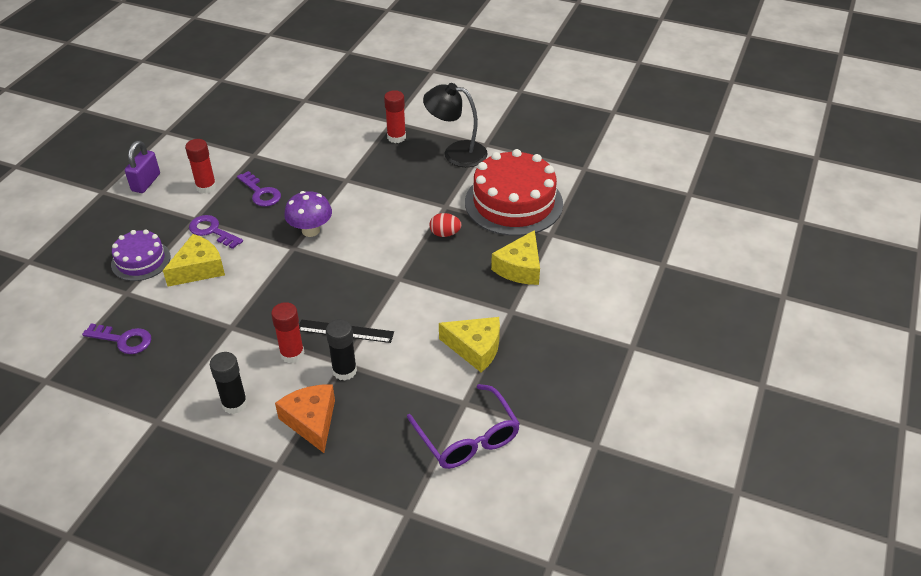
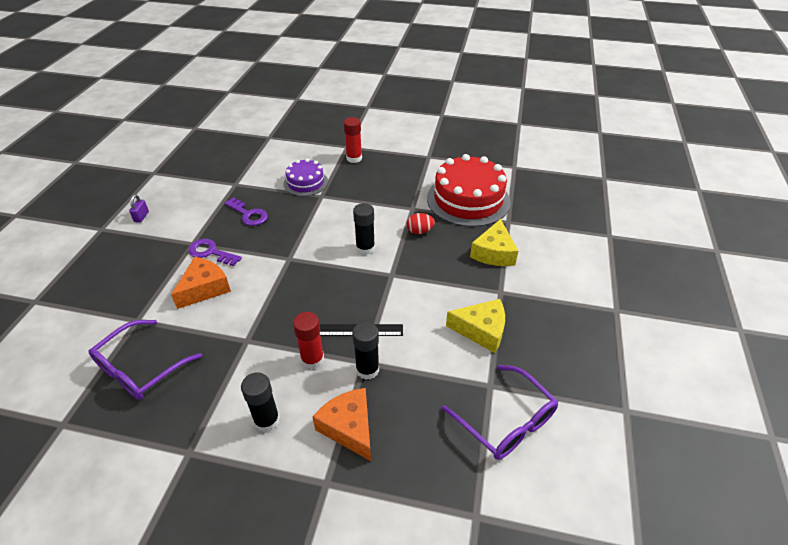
camera: 10 degrees left, 0 degrees up
purple key [82,323,151,354] -> purple glasses [88,320,202,400]
purple cake [111,229,171,281] -> purple cake moved to [283,158,328,196]
purple padlock [125,141,160,193] -> purple padlock [129,194,149,223], size x0.60
yellow cheese [163,234,225,287] -> orange cheese [171,257,231,309]
red glue stick [185,139,216,194] -> none
purple mushroom [284,191,332,237] -> none
black lamp [423,83,488,167] -> none
none -> black glue stick [353,203,375,255]

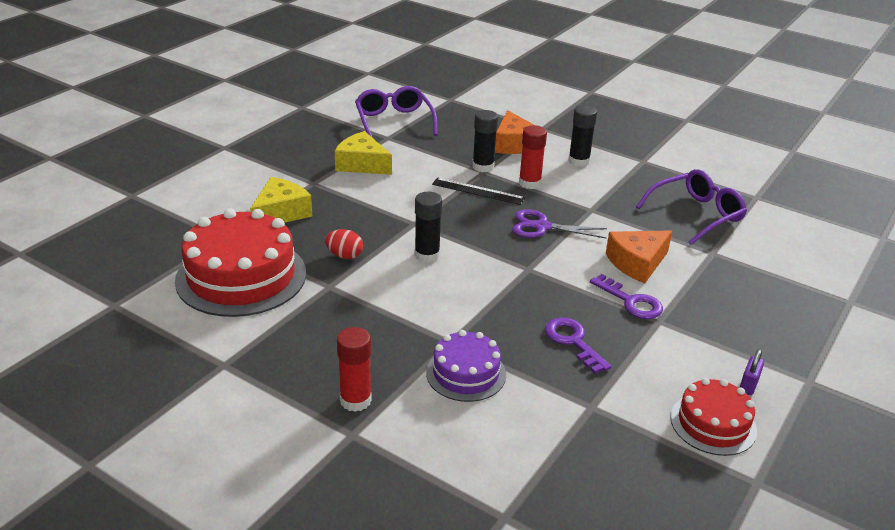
camera: 160 degrees left, 10 degrees down
none -> purple scissors [512,209,607,238]
none -> red cake [670,378,757,456]

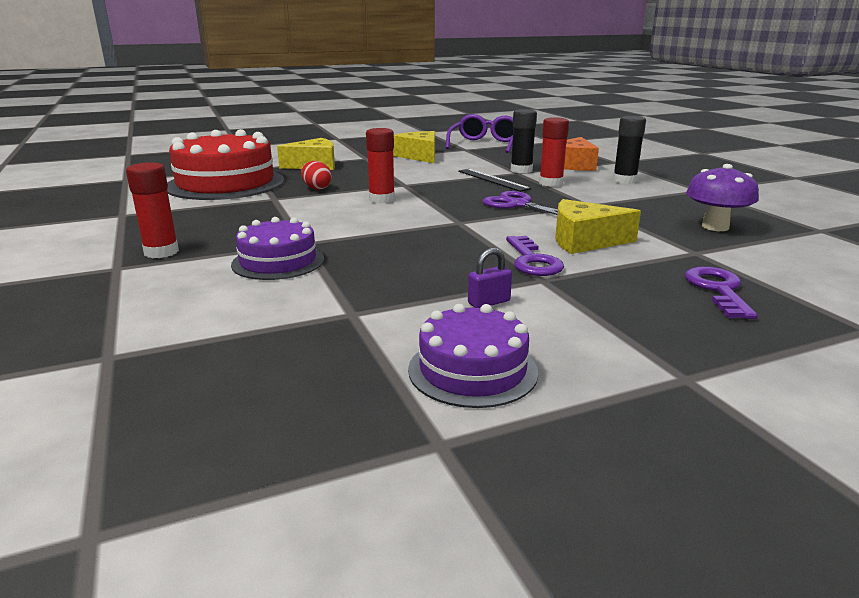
camera: 35 degrees right, 10 degrees down
black glue stick [414,191,442,263] -> red glue stick [366,128,395,203]
purple key [545,318,611,374] -> purple key moved to [685,266,758,319]
orange cheese [606,230,672,283] -> yellow cheese [555,199,641,254]
purple glasses [636,169,747,245] -> purple mushroom [686,164,759,231]
red cake [670,378,757,456] -> purple cake [408,304,538,408]
purple padlock [740,349,764,395] -> purple padlock moved to [468,248,512,308]

